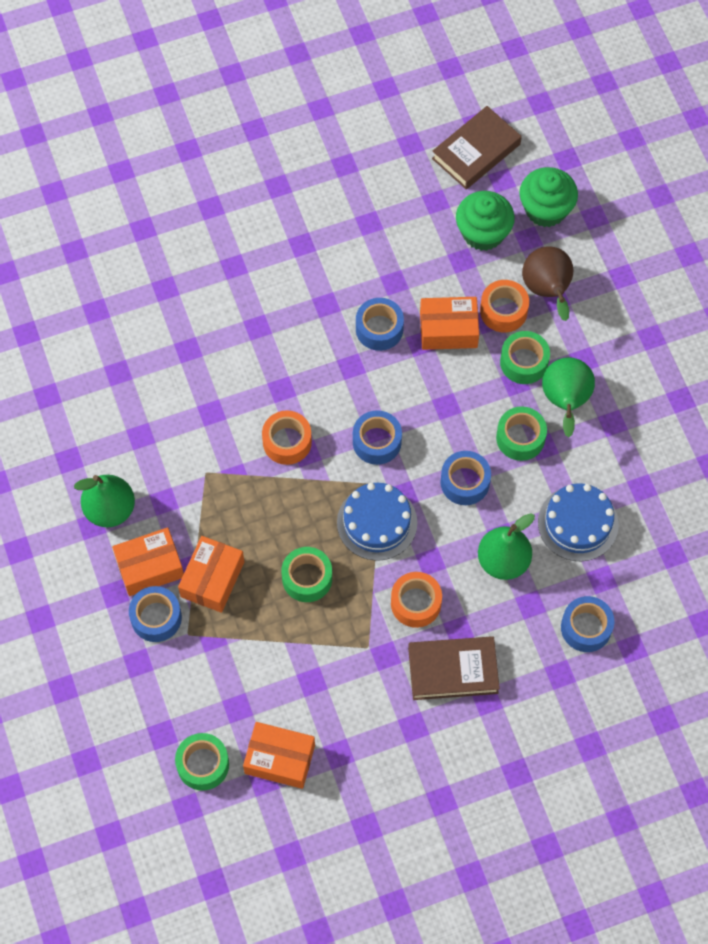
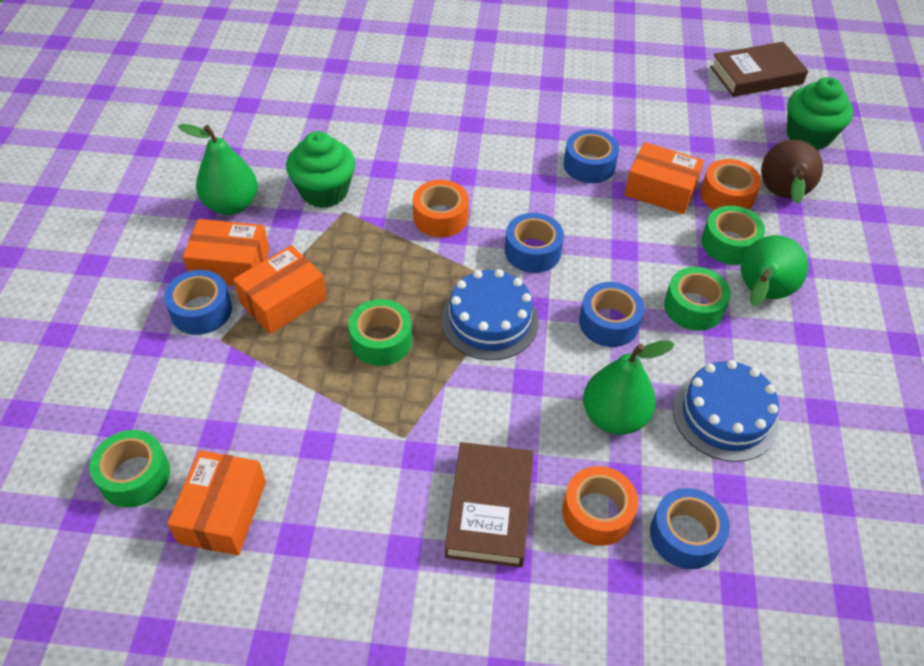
camera: 25 degrees right, 15 degrees down
orange box [243,722,315,789] -> orange box turned 60 degrees clockwise [167,450,266,555]
orange tape [391,572,442,628] -> orange tape moved to [562,466,638,546]
brown book [408,636,500,700] -> brown book turned 75 degrees clockwise [445,442,533,567]
green cupcake [456,191,515,251] -> green cupcake moved to [286,131,355,208]

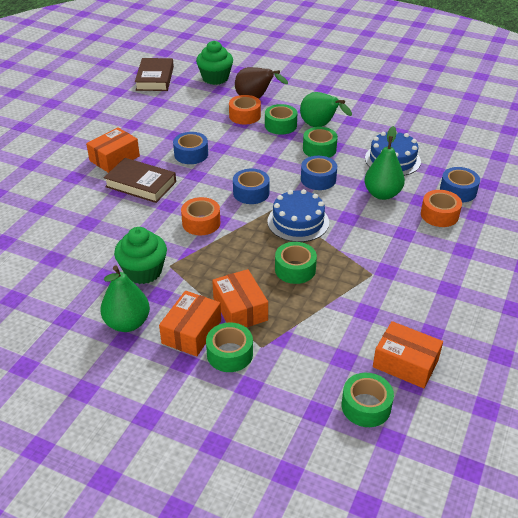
camera: 70 degrees left, 10 degrees down
blue tape [164,270,232,335] -> green tape [206,322,253,372]
brown book [445,442,533,567] -> brown book moved to [104,158,176,203]
orange box [624,142,704,214] -> orange box moved to [86,127,140,173]

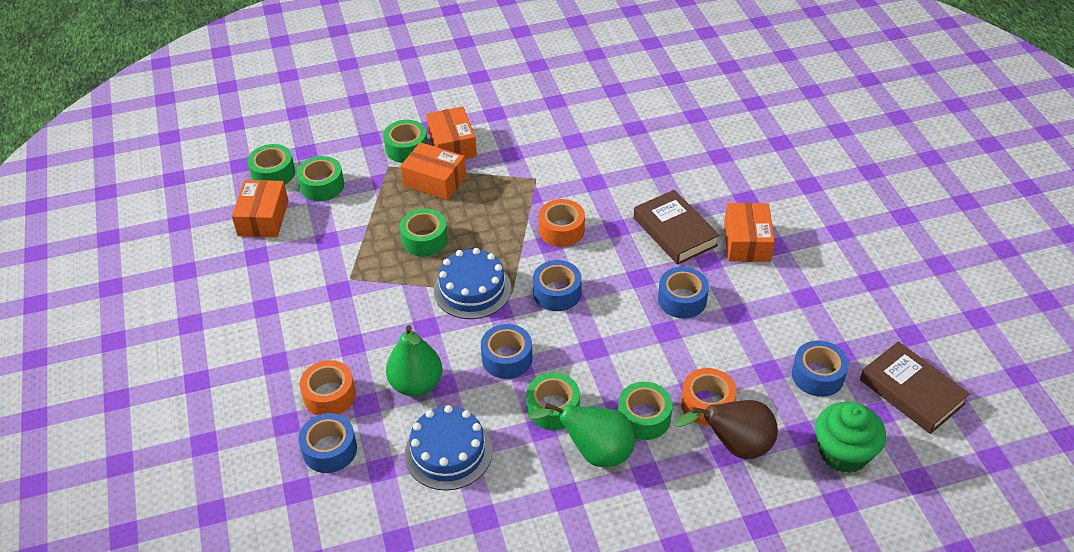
camera: 140 degrees right, 5 degrees up
green pear [101,266,150,332] -> none
brown book [104,158,176,203] -> brown book turned 75 degrees clockwise [634,190,720,265]
green cupcake [114,227,167,284] -> none
orange box [373,321,443,388] -> orange box turned 75 degrees counterclockwise [232,180,288,237]
none -> green tape [297,156,344,201]
none -> blue tape [792,340,849,397]

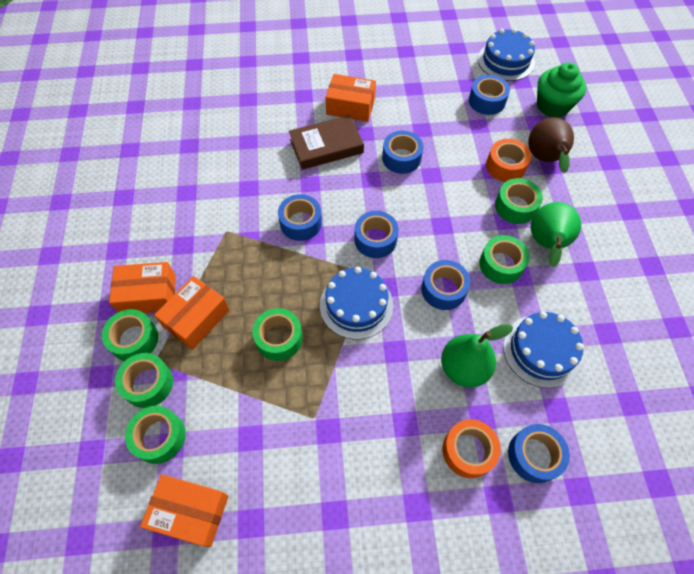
camera: 80 degrees left, 15 degrees up
green tape [248,144,295,185] -> green tape moved to [115,353,173,408]
orange tape [539,199,585,247] -> blue tape [278,194,322,241]
brown book [860,341,970,434] -> blue cake [478,28,535,81]

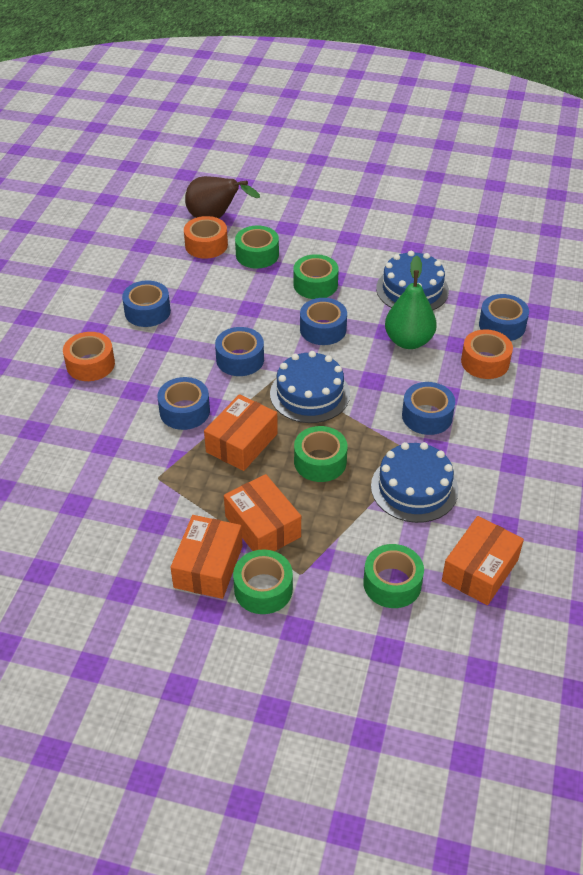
camera: 70 degrees left, 15 degrees down
green tape [115,353,173,408] -> none
brown book [289,115,364,170] -> orange tape [63,332,115,381]
orange box [325,74,376,122] -> orange box moved to [204,394,278,471]
blue tape [469,75,510,115] -> blue tape moved to [402,382,455,435]
blue cake [478,28,535,81] -> blue cake moved to [371,442,458,523]
green pear [531,202,581,268] -> none
green cupcake [537,62,586,118] -> none

